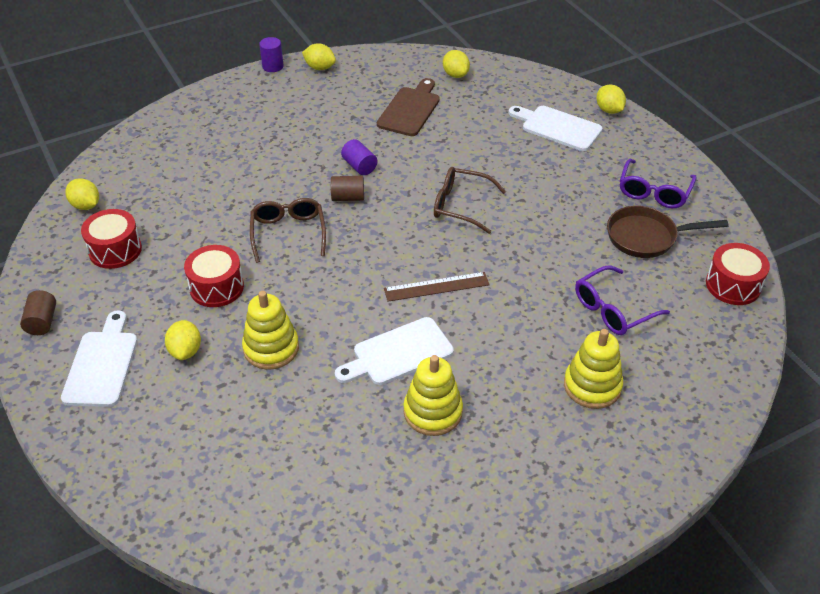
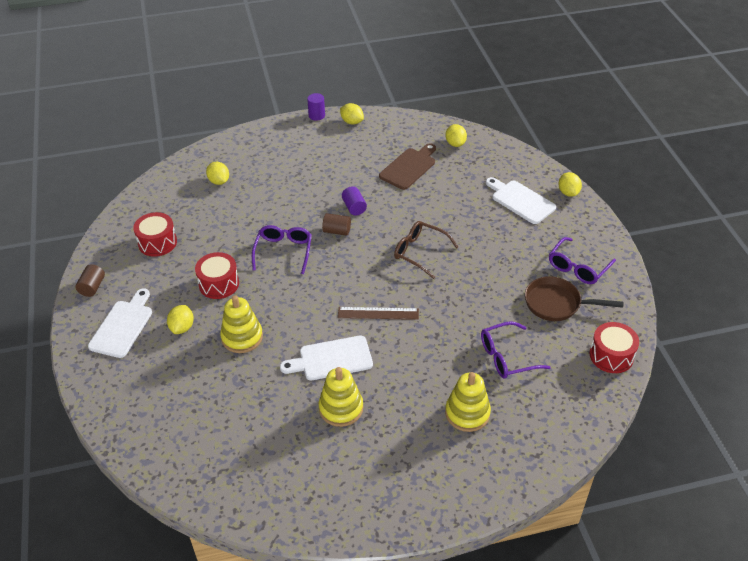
camera: 15 degrees right, 0 degrees up
yellow lemon [65,178,99,210] -> yellow lemon moved to [206,162,229,185]
brown glasses [250,198,326,263] -> purple glasses [252,225,312,274]

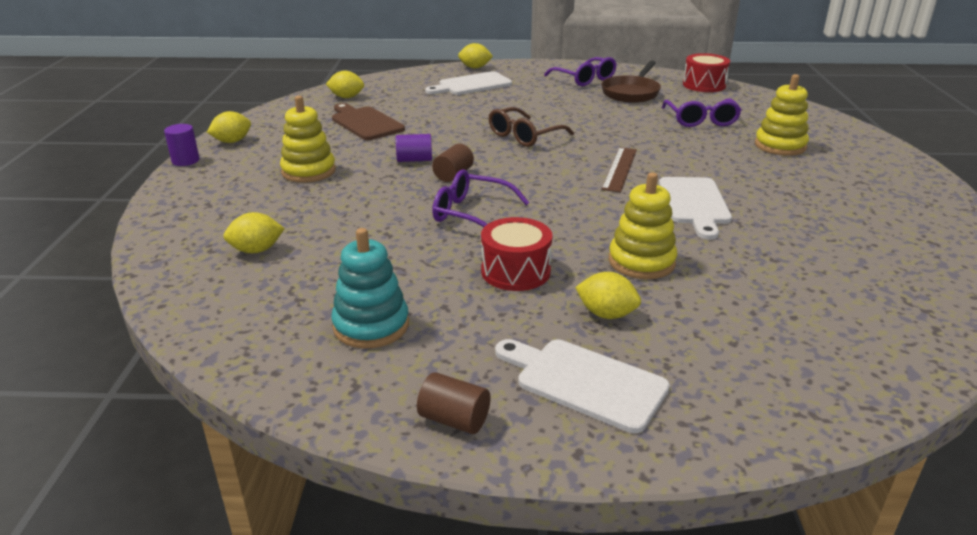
camera: 75 degrees left, 15 degrees down
red drum [133,212,177,257] -> turquoise stacking toy [331,228,409,349]
yellow stacking toy [319,367,363,427] -> yellow stacking toy moved to [280,96,336,183]

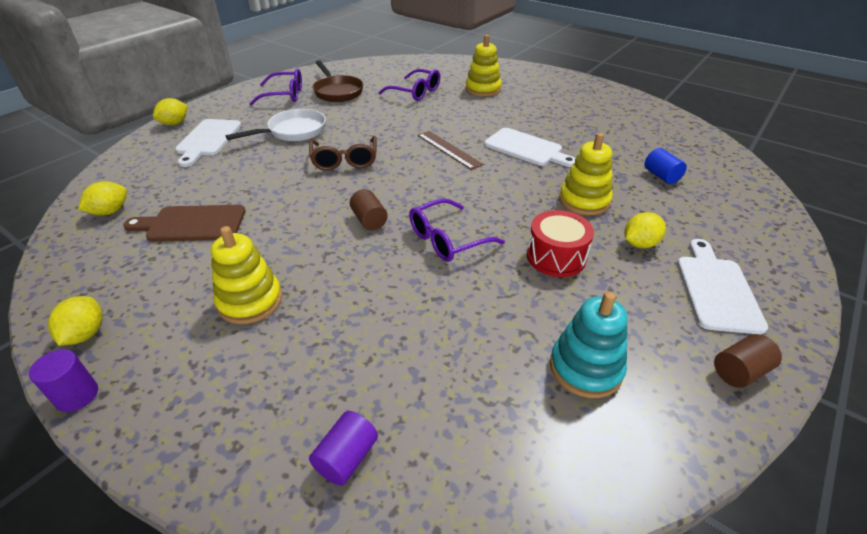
camera: 55 degrees left, 10 degrees up
yellow lemon [223,212,285,253] -> none
purple cylinder [396,134,432,162] -> purple cylinder moved to [309,411,378,486]
white cutting board [495,339,670,433] -> white cutting board turned 120 degrees clockwise [677,239,768,334]
red drum [683,53,730,92] -> none
none -> white pan [226,109,326,141]
none -> blue cylinder [644,148,687,184]

